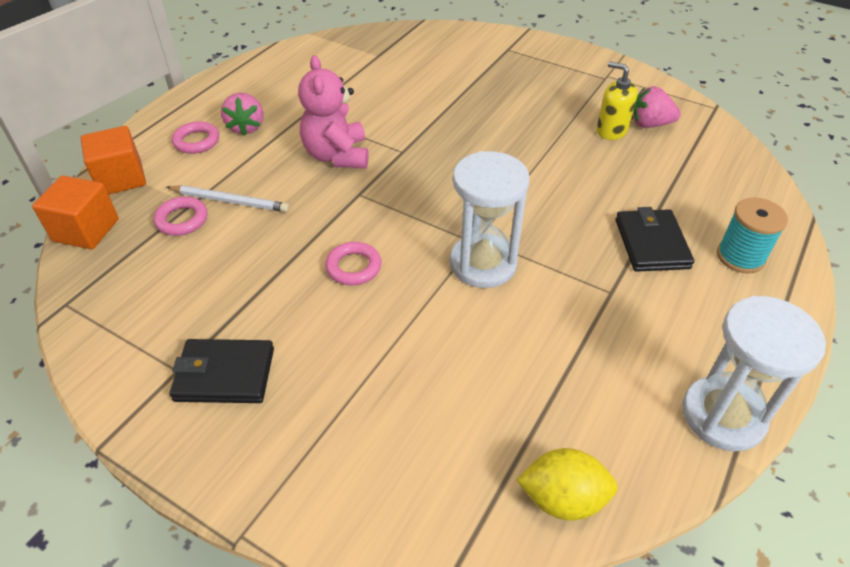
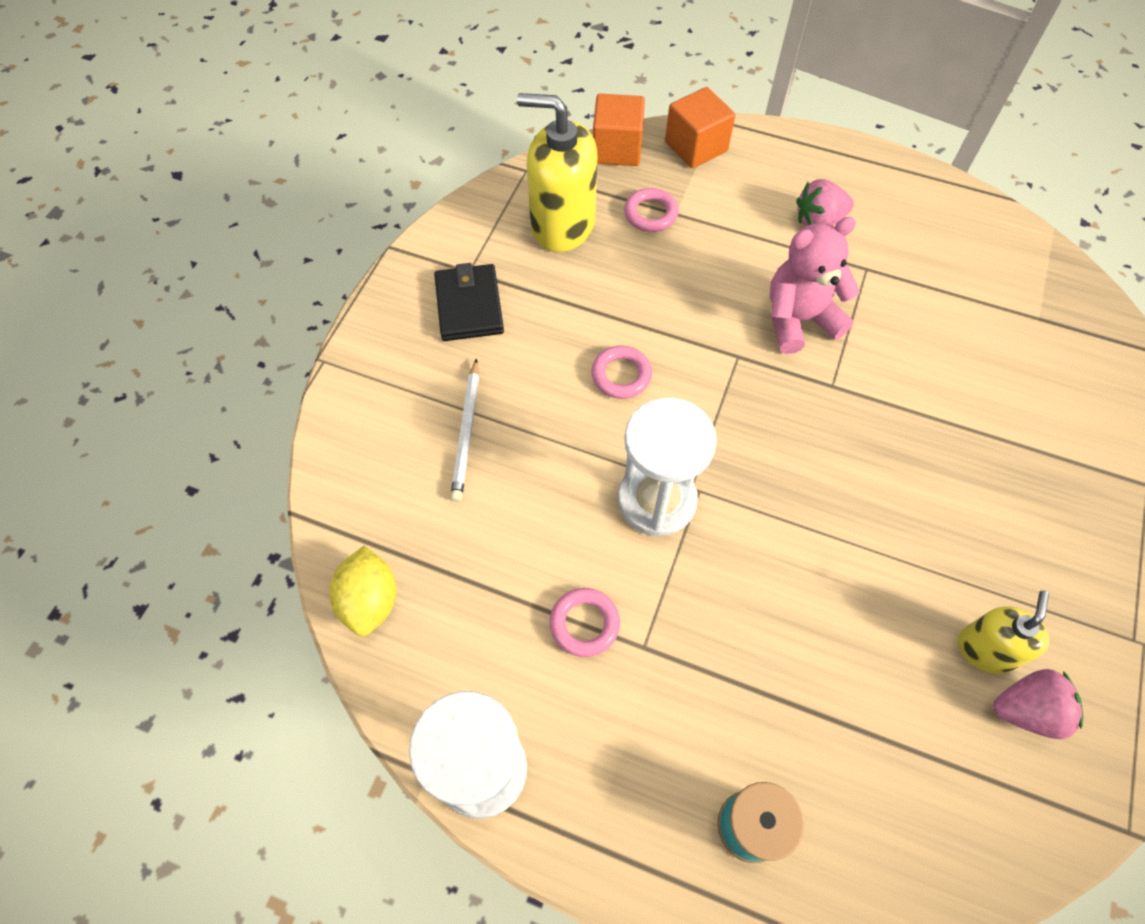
camera: 80 degrees right, 15 degrees up
white pencil [166,185,289,212] -> white pencil moved to [450,358,479,502]
pink ring [172,121,219,154] -> pink ring moved to [550,588,620,657]
black wallet [616,207,694,272] -> none
pink strawberry [631,86,681,128] -> pink strawberry turned 90 degrees clockwise [993,669,1083,739]
none -> yellow soap dispenser [517,93,597,252]

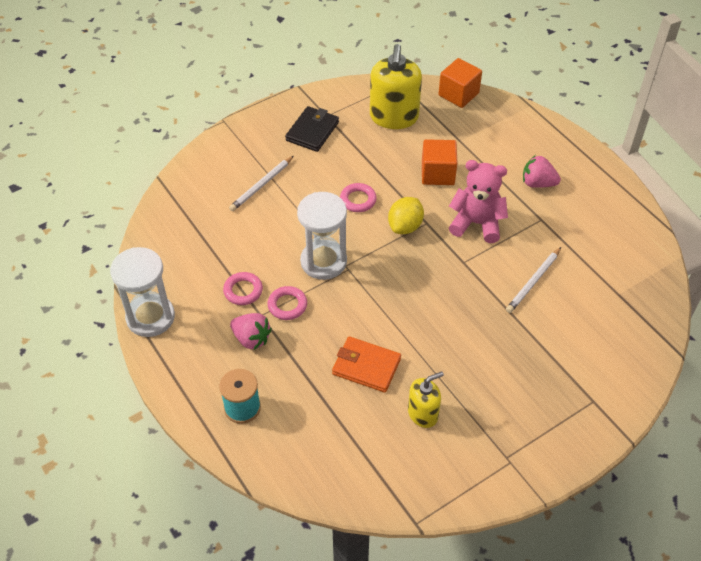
camera: 35 degrees right, 10 degrees down
yellow lemon [329,546,397,636] -> yellow lemon moved to [388,197,424,234]
yellow soap dispenser [517,93,597,252] -> yellow soap dispenser turned 135 degrees counterclockwise [370,44,422,129]
pink ring [624,188,679,232] -> pink ring moved to [267,286,307,320]
orange cube [665,87,735,168] -> orange cube moved to [422,139,457,185]
pink strawberry [993,669,1083,739] -> pink strawberry moved to [230,313,272,350]
none -> orange wallet [332,337,401,393]
none -> white pencil [506,247,561,313]

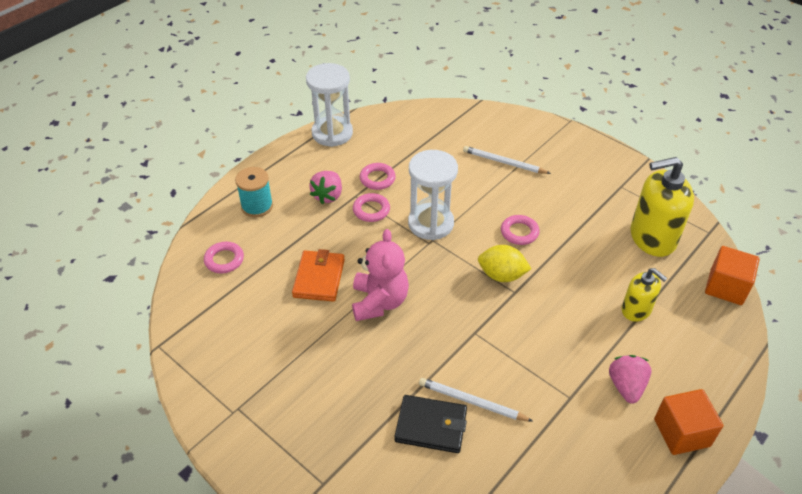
camera: 75 degrees right, 5 degrees down
black wallet [285,106,339,152] -> black wallet moved to [394,395,467,453]
yellow soap dispenser [408,372,444,428] -> yellow soap dispenser moved to [622,268,667,322]
orange cube [422,139,457,185] -> orange cube moved to [654,389,723,455]
pink teddy bear [449,160,508,243] -> pink teddy bear moved to [352,229,409,321]
none -> pink ring [204,242,244,273]

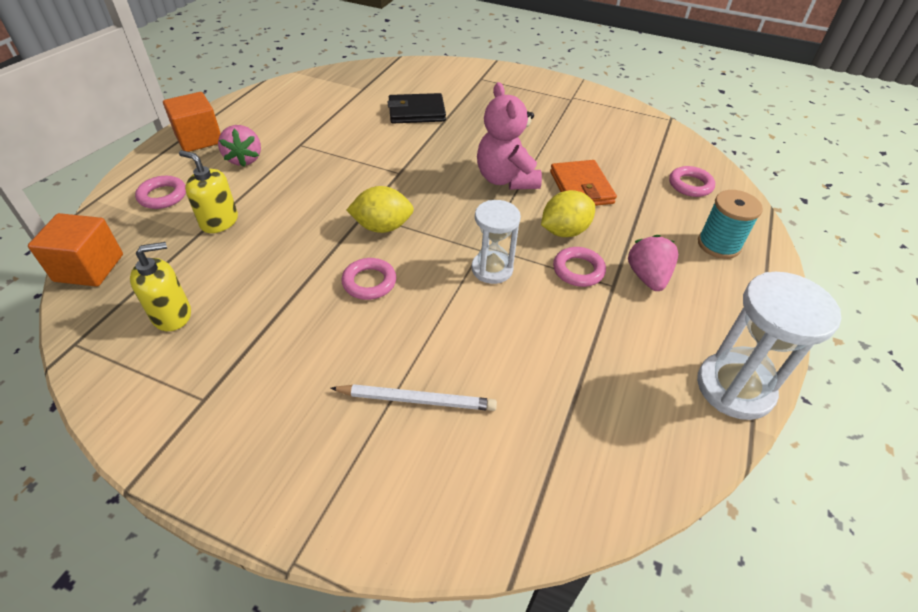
camera: 160 degrees right, 0 degrees up
pink ring [360,163,396,190] -> pink ring moved to [135,176,186,209]
white hourglass [408,150,458,240] -> white hourglass [472,200,521,284], size x0.66
white pencil [419,378,533,422] -> none
yellow soap dispenser [630,157,694,257] -> yellow soap dispenser [130,242,191,331], size x0.57
none -> yellow lemon [541,190,595,237]

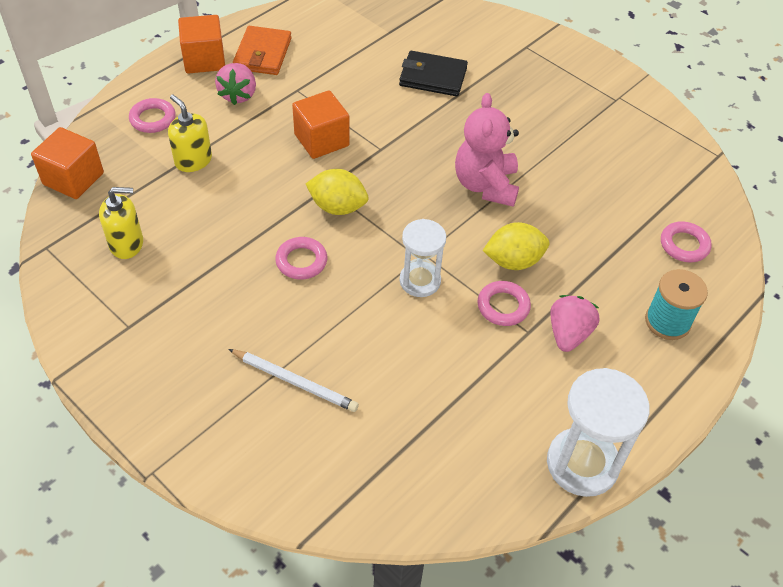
camera: 20 degrees right, 5 degrees up
orange wallet [550,160,617,206] -> orange wallet moved to [233,26,291,75]
none -> orange cube [292,90,350,159]

